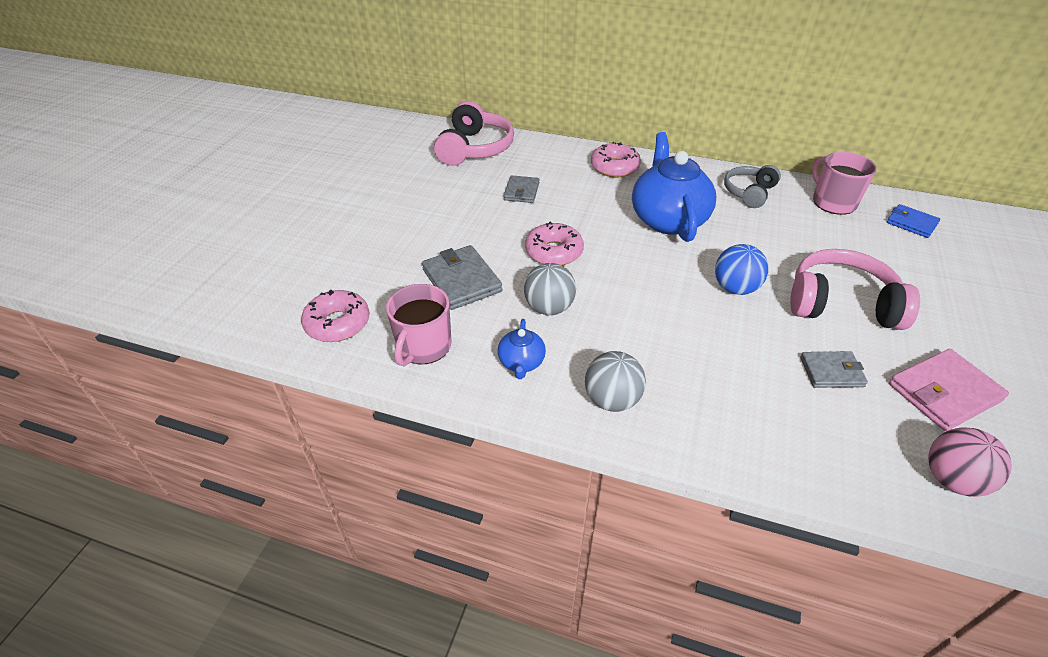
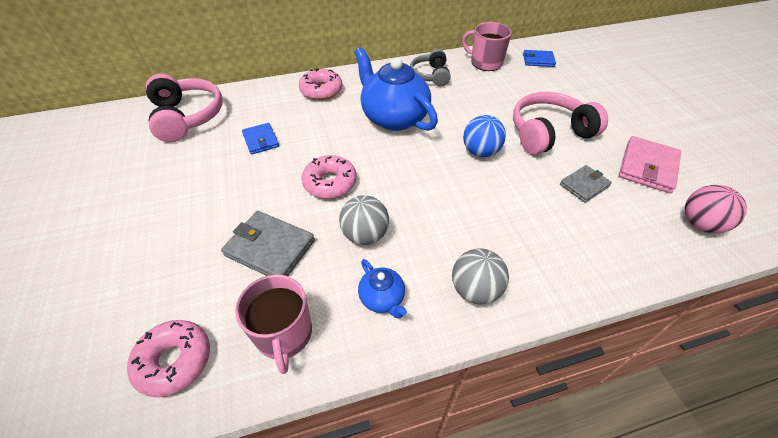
camera: 35 degrees left, 5 degrees up
grey wallet [504,175,540,203] -> blue wallet [242,123,279,155]

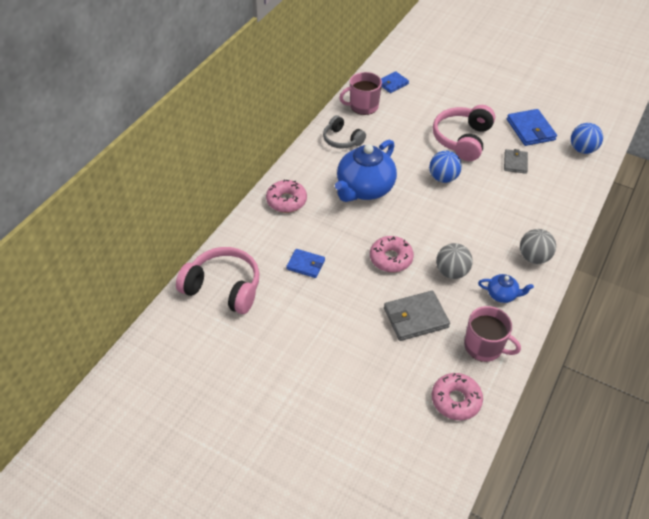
camera: 45 degrees left, 0 degrees up
blue teapot [355,47,438,131] -> blue teapot turned 60 degrees counterclockwise [335,140,397,202]
pink wallet [619,136,681,193] -> blue wallet [507,109,557,146]
pink ball [685,185,747,234] -> blue ball [571,123,603,154]

